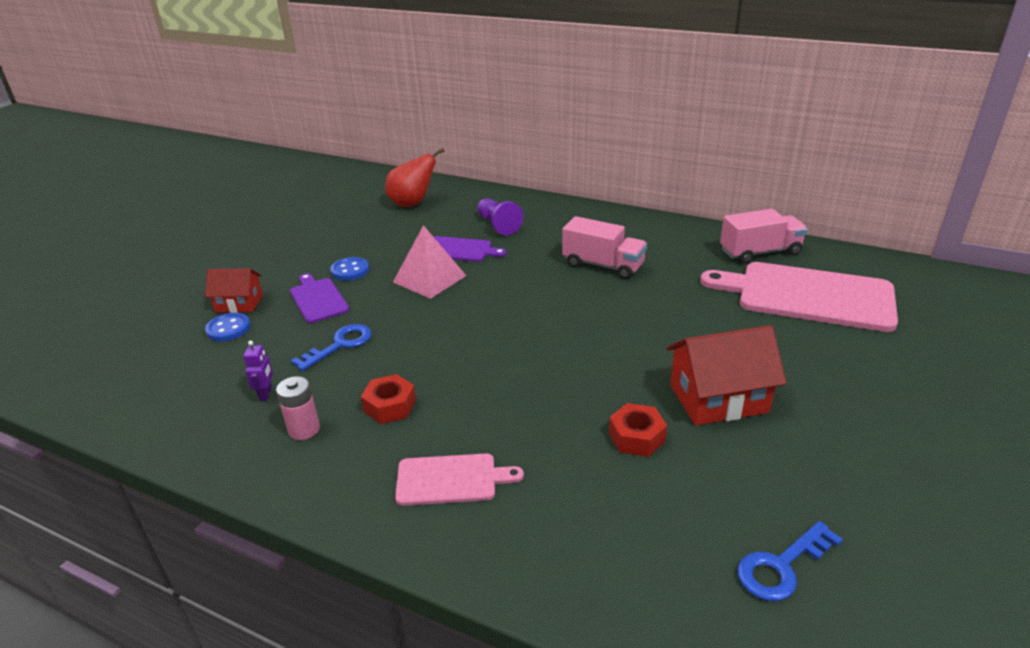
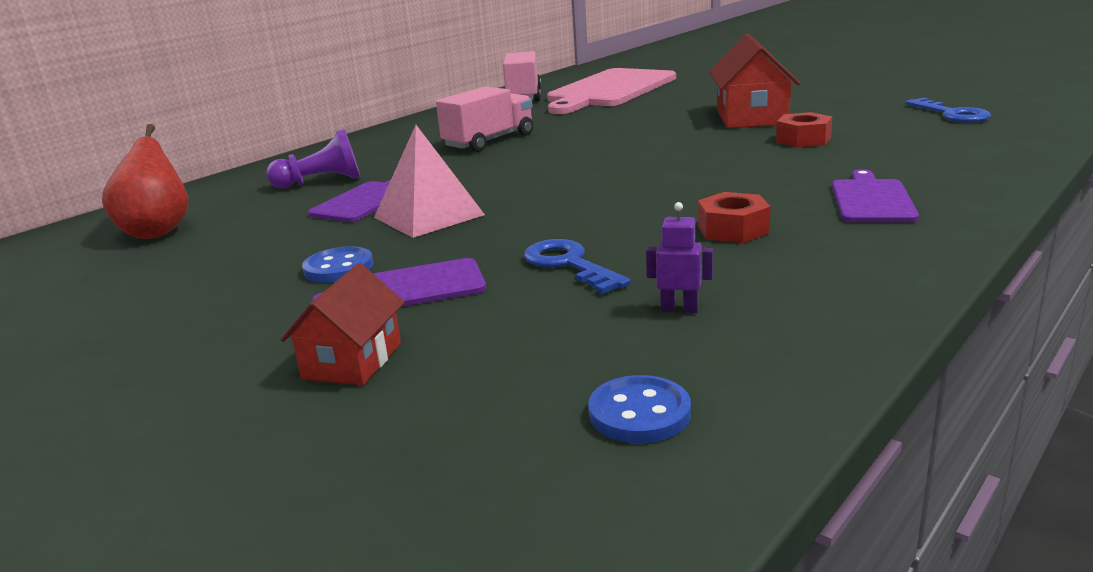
camera: 75 degrees left, 10 degrees down
blue button [205,313,250,342] -> blue button moved to [588,375,691,443]
pink battery [276,376,320,440] -> none
pink cutting board [395,454,524,506] -> purple cutting board [832,169,919,222]

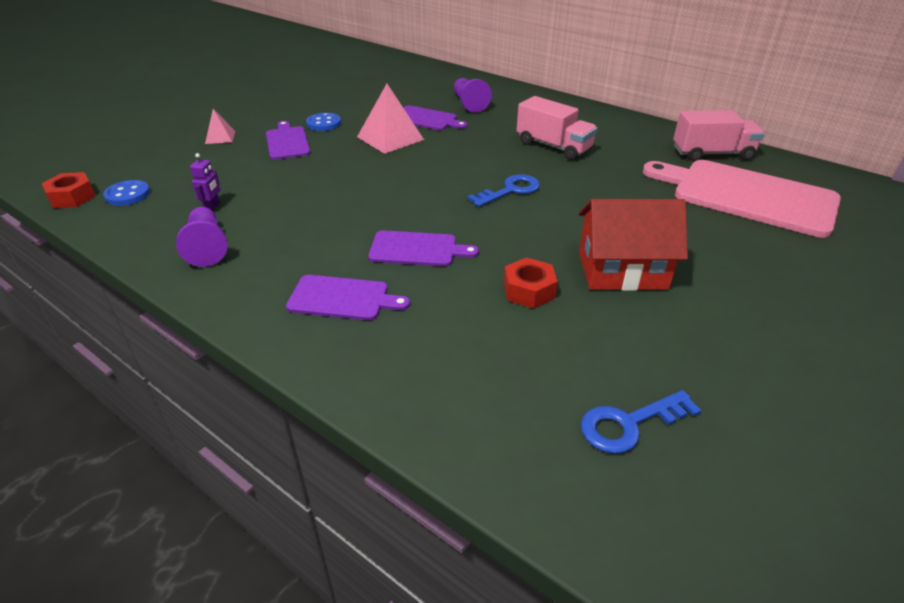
camera: 85 degrees right, 15 degrees up
red pear [102,124,188,239] -> none
red house [280,263,405,385] -> pink pyramid [205,109,235,144]
blue key [524,239,631,294] -> blue key moved to [468,174,540,207]
red nut [698,192,771,243] -> red nut moved to [42,172,96,208]
none -> purple pawn [176,207,227,267]
none -> purple cutting board [368,230,479,266]

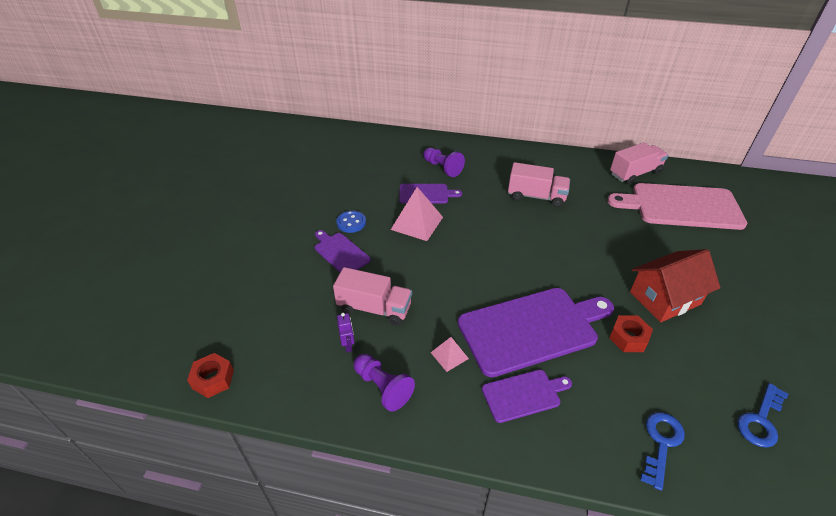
camera: 25 degrees left, 5 degrees up
blue button [103,180,150,206] -> none
pink pyramid [205,109,235,144] -> pink pyramid moved to [431,337,469,372]
purple cutting board [368,230,479,266] -> purple cutting board [458,288,614,377], size x1.97
blue key [468,174,540,207] -> blue key moved to [640,412,685,491]
none -> pink truck [333,267,412,326]

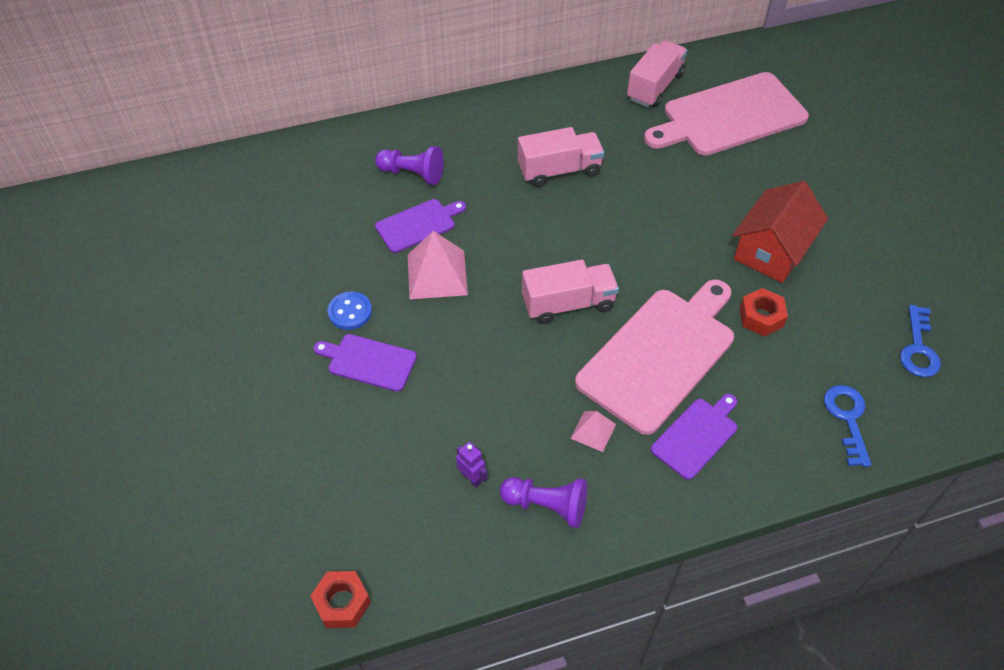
camera: 30 degrees left, 10 degrees up
pink truck [333,267,412,326] -> pink truck moved to [522,260,619,324]
purple cutting board [458,288,614,377] -> pink cutting board [575,279,734,435]

